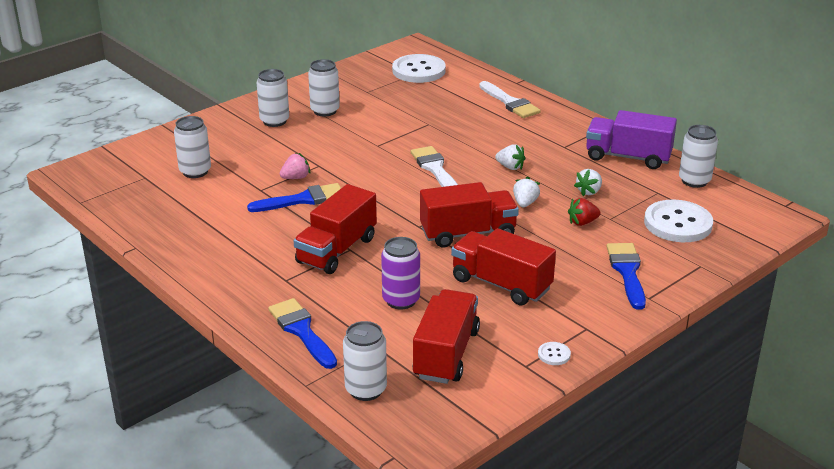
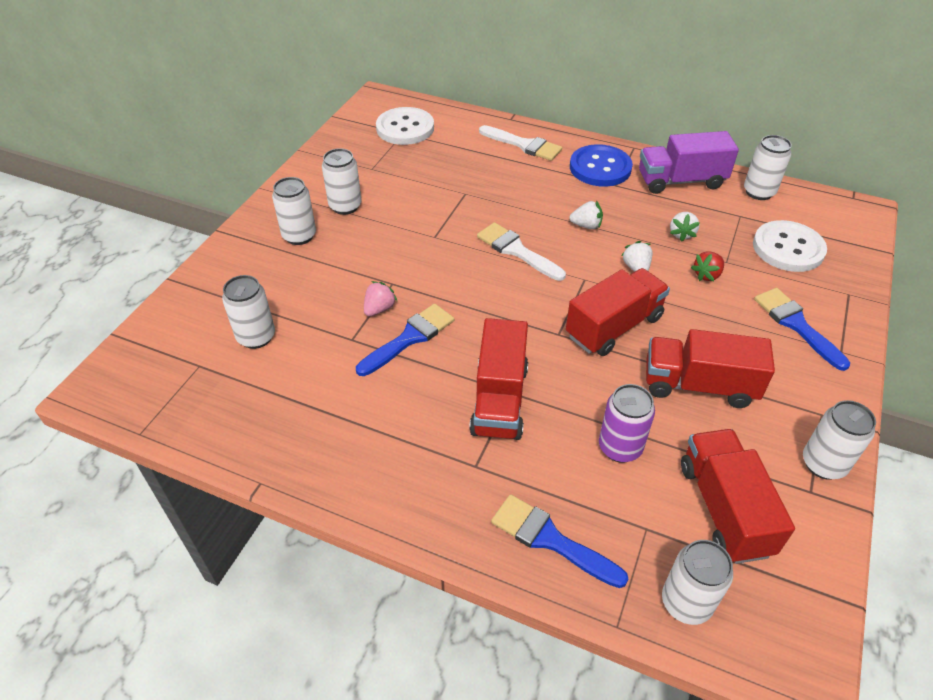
camera: 25 degrees left, 15 degrees up
white button [538,342,571,365] -> white can [803,400,876,480]
none -> blue button [570,144,633,187]

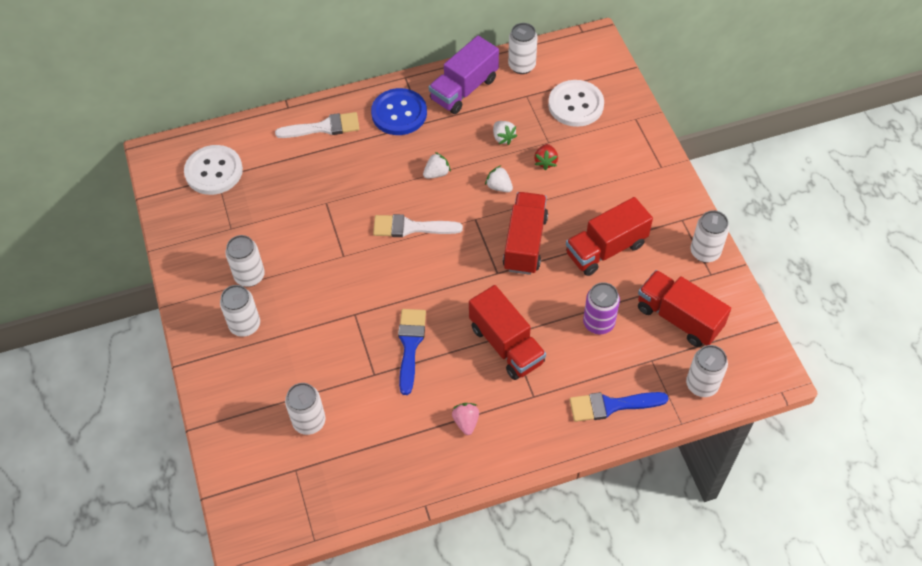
camera: 40 degrees left, 10 degrees up
pink strawberry [364,281,397,316] -> pink strawberry moved to [452,403,479,435]
blue brush [754,288,850,371] -> none

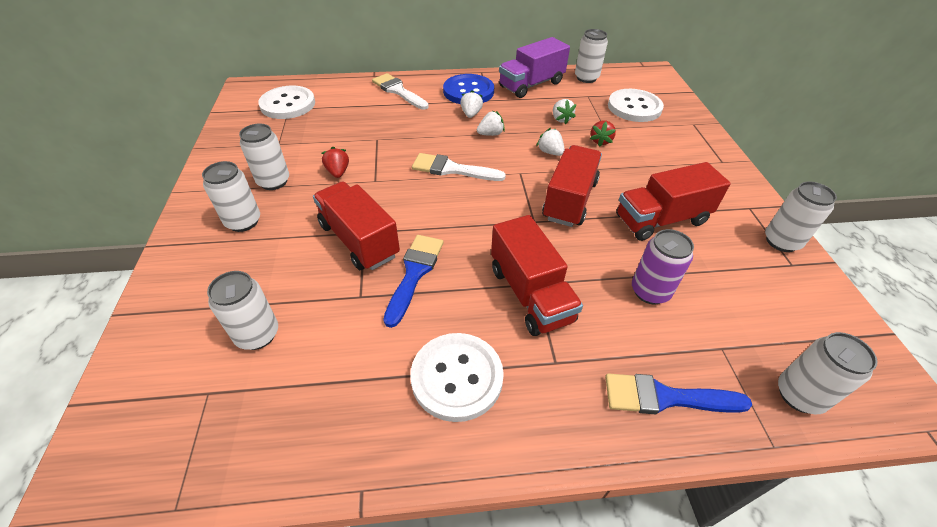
camera: 10 degrees right, 10 degrees down
white brush [275,112,360,138] -> white brush turned 135 degrees counterclockwise [372,73,429,110]
pink strawberry [452,403,479,435] -> white button [411,333,504,422]
red truck [638,270,731,347] -> red truck moved to [313,181,400,270]
none -> red strawberry [322,147,349,178]
none -> white strawberry [460,90,483,118]

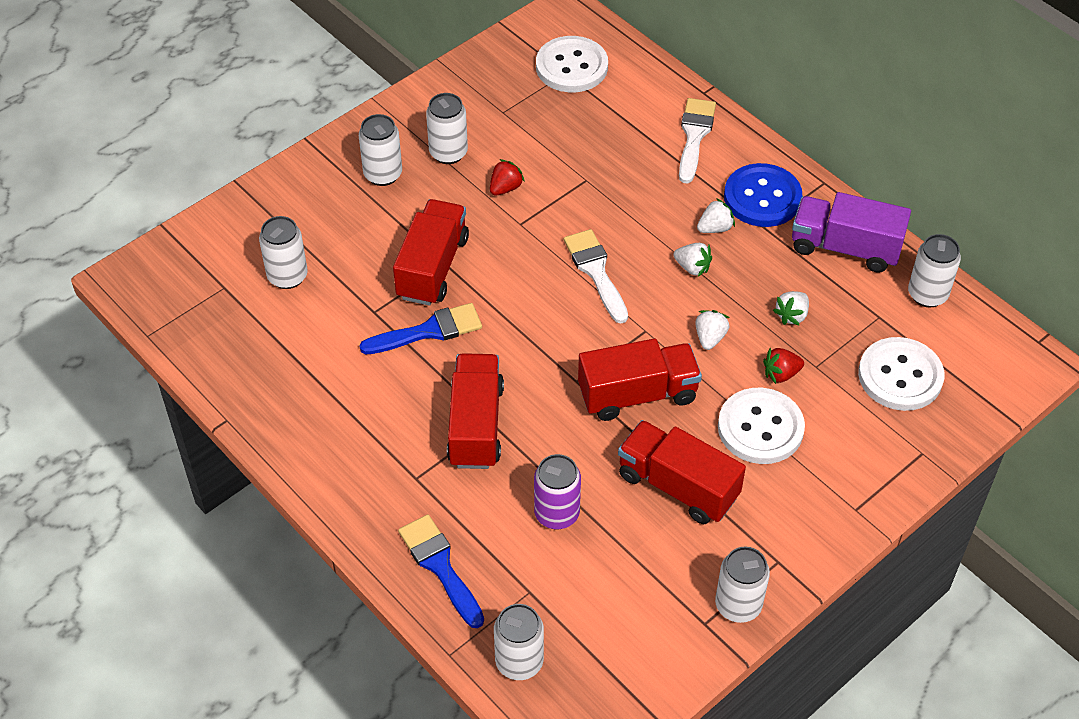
camera: 55 degrees right, 5 degrees up
white button [411,333,504,422] -> white button moved to [718,388,805,464]
red truck [491,215,583,336] -> red truck turned 150 degrees clockwise [447,353,504,469]

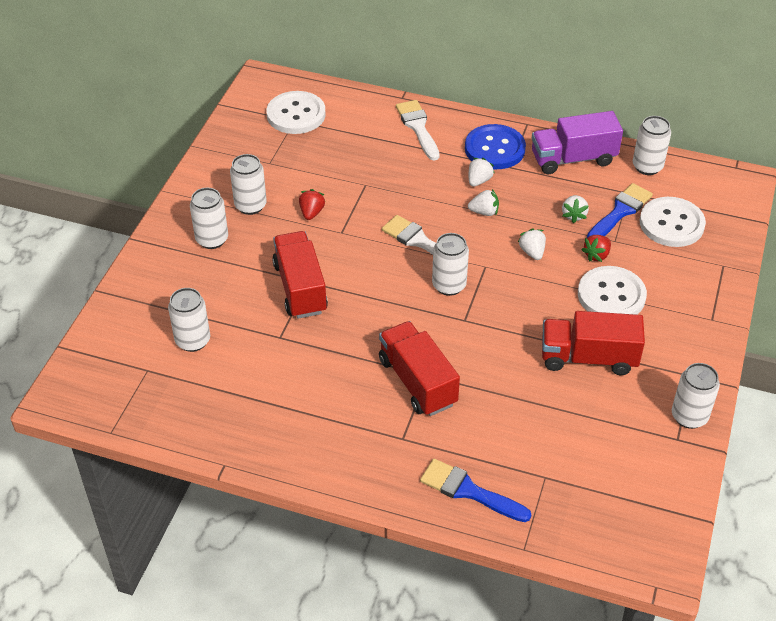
camera: 30 degrees left, 5 degrees down
blue brush [359,303,482,354] -> blue brush moved to [587,183,653,238]
white can [494,604,544,680] -> white can moved to [432,233,469,296]
purple can [534,454,581,529] -> none
red truck [578,338,702,421] -> none

